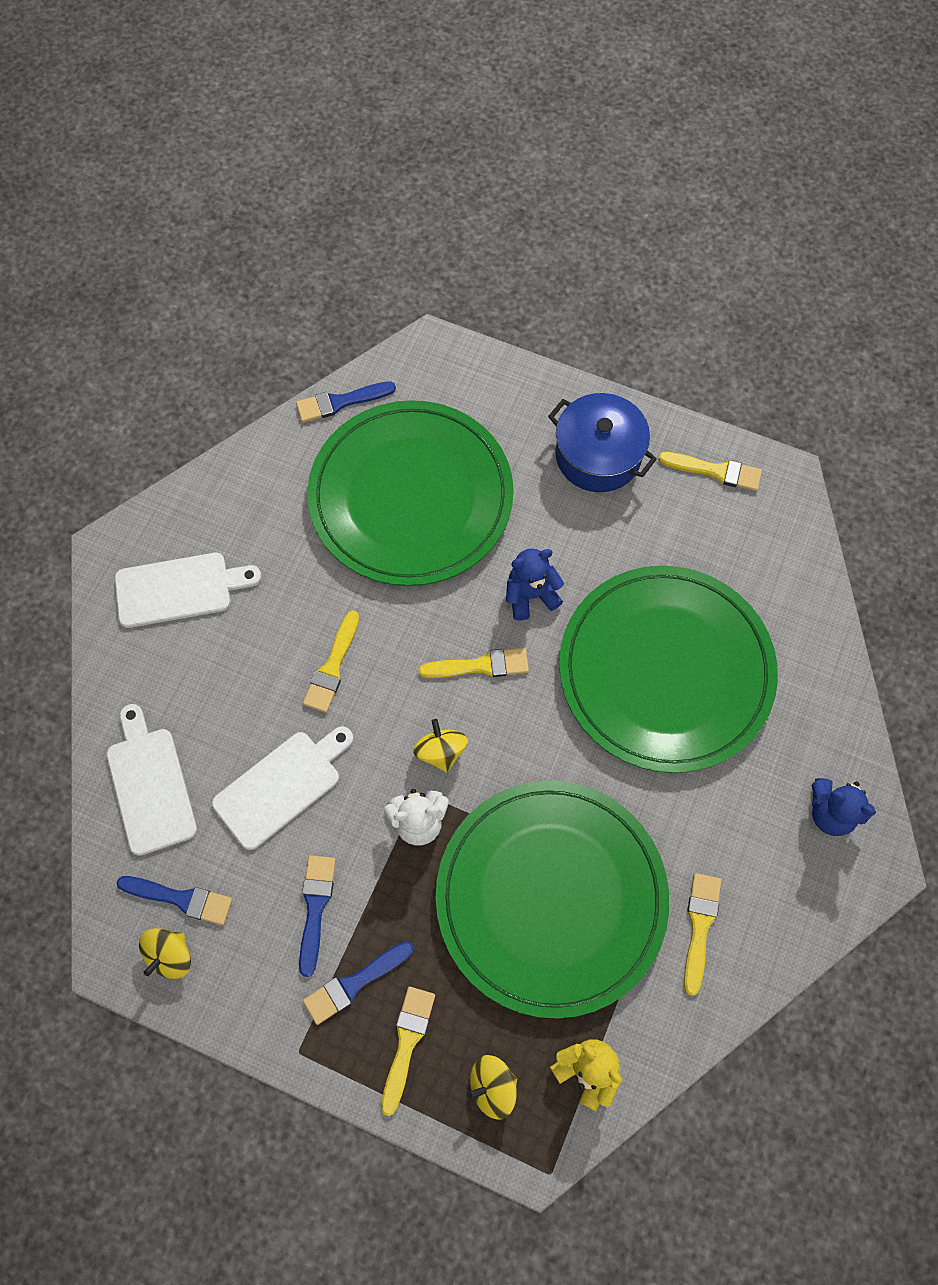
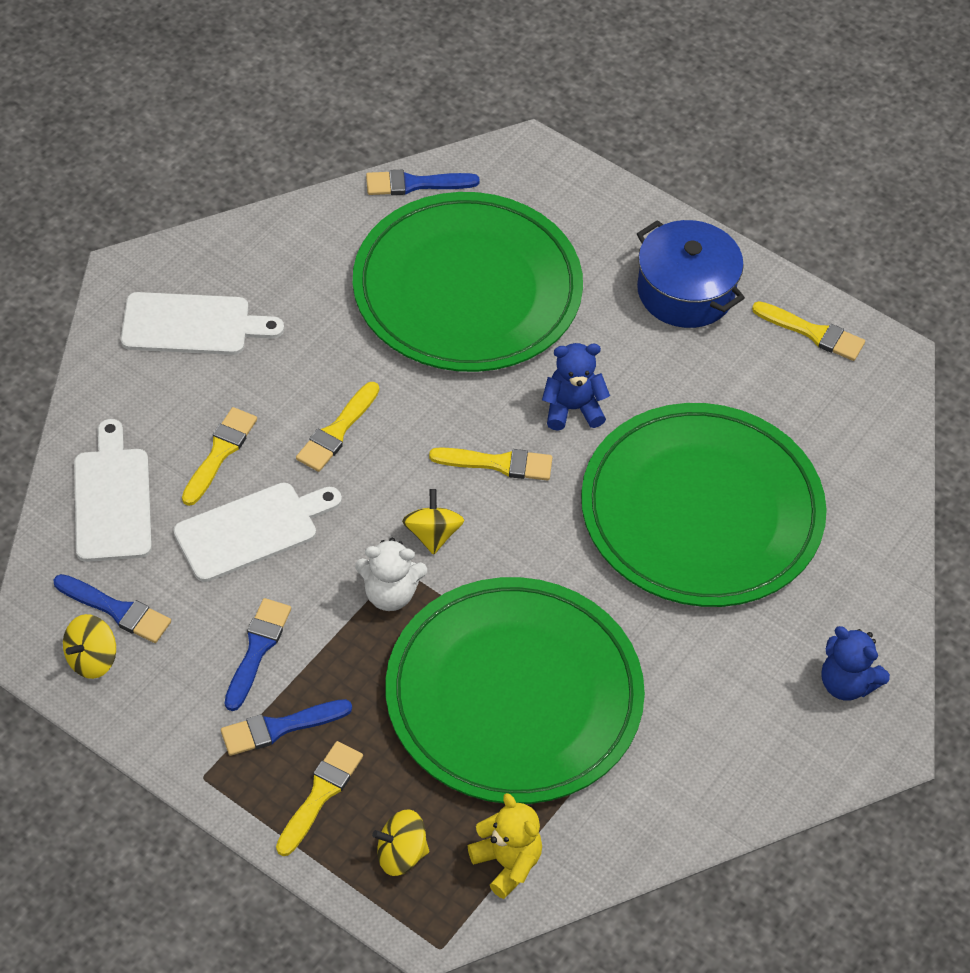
camera: 10 degrees right, 15 degrees down
yellow brush [684,873,721,996] -> yellow brush moved to [182,407,257,506]

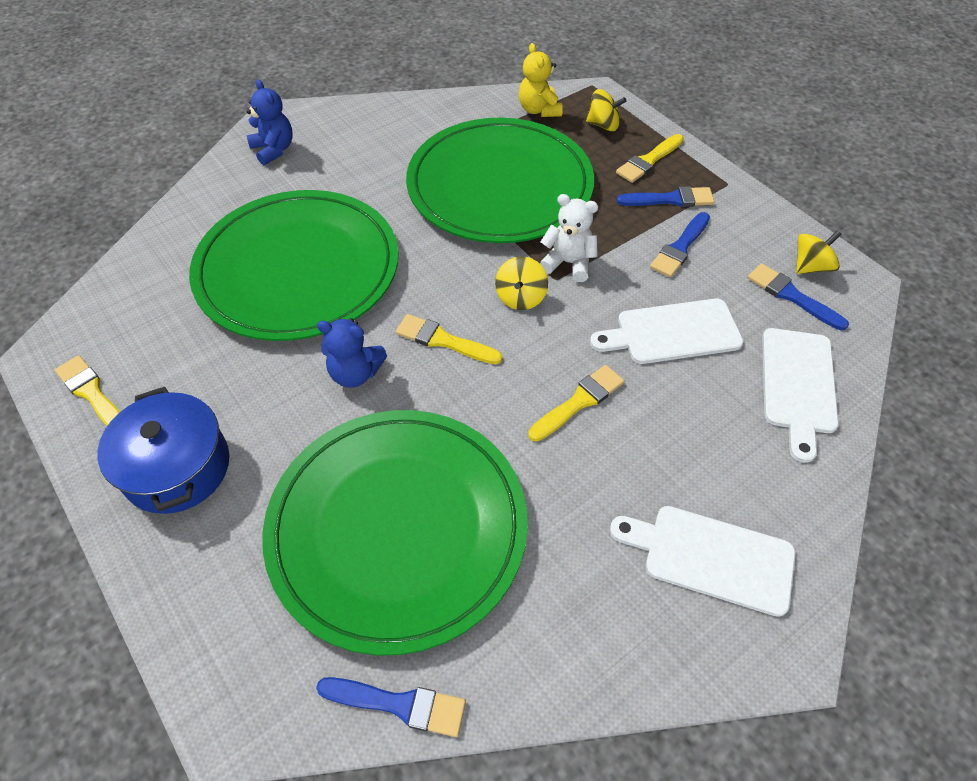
camera: 160 degrees left, 0 degrees up
yellow brush [182,407,257,506] -> none

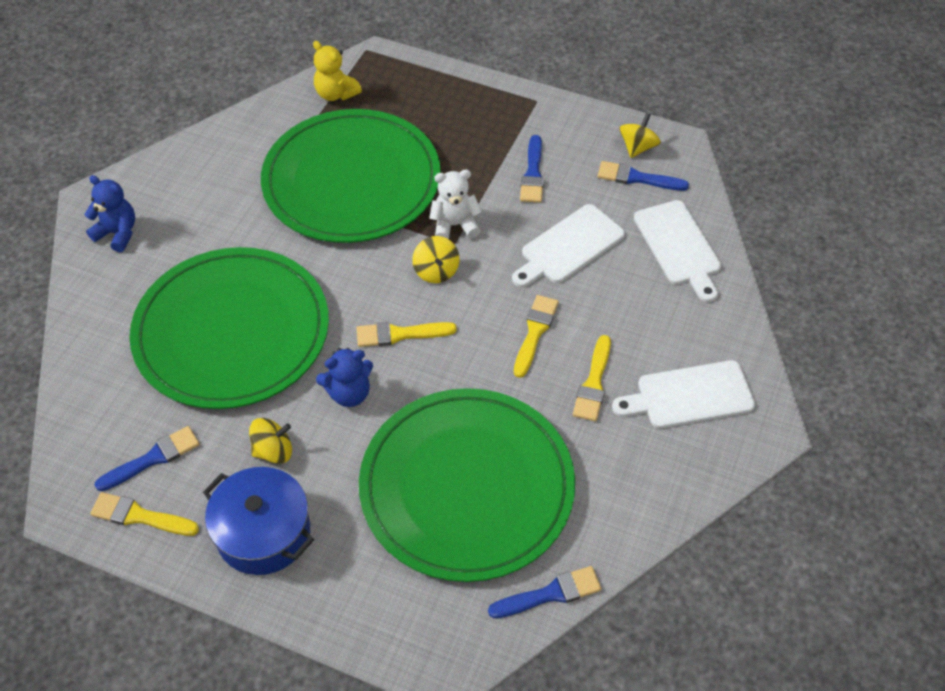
camera: 30 degrees left, 0 degrees up
yellow spinning top [586,89,626,131] -> yellow spinning top moved to [249,418,292,464]
yellow brush [616,134,684,183] -> yellow brush moved to [573,335,611,421]
blue brush [617,186,714,207] -> blue brush moved to [94,426,199,491]

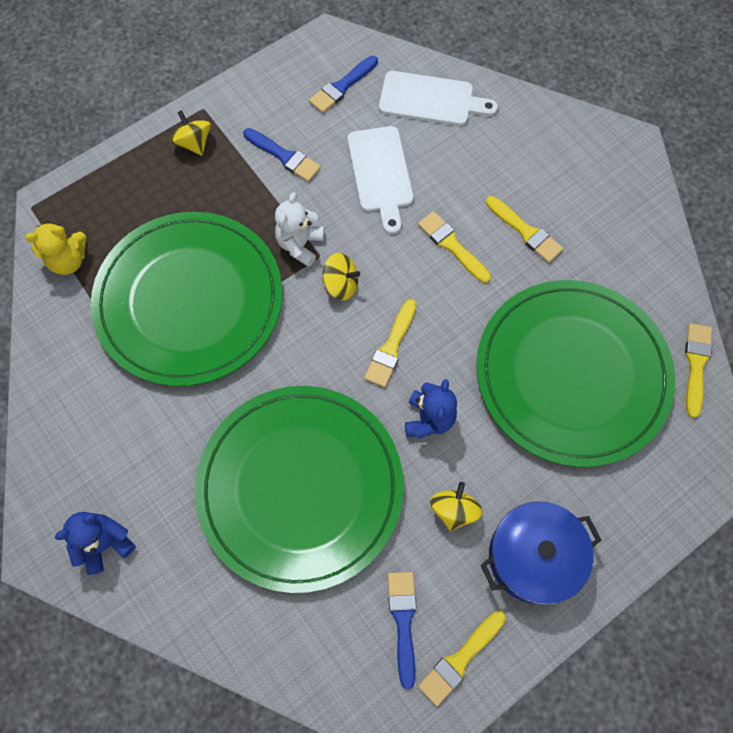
camera: 60 degrees left, 15 degrees up
blue brush [488,566,602,618] -> yellow brush [685,323,712,418]
white cutting board [612,360,755,428] -> none
yellow spinning top [619,113,661,158] -> yellow spinning top moved to [170,110,211,156]

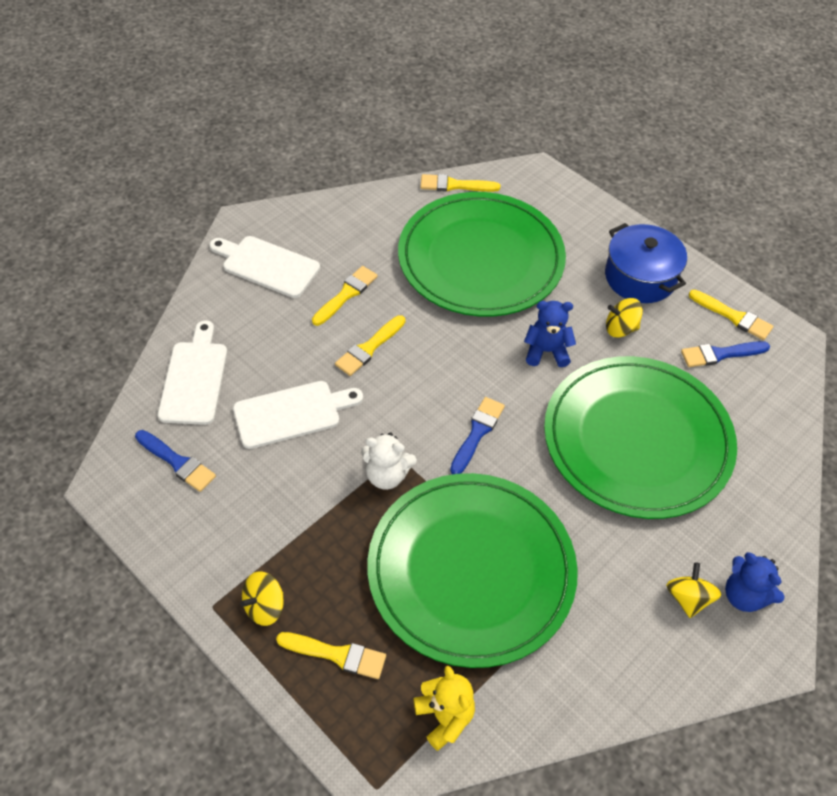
camera: 100 degrees left, 15 degrees down
blue brush [243,128,321,182] -> blue brush moved to [450,397,505,474]
yellow spinning top [322,253,360,301] -> yellow spinning top moved to [666,562,721,618]
yellow brush [364,299,416,387] -> yellow brush moved to [276,632,386,679]
none -> white cutting board [209,236,320,298]

